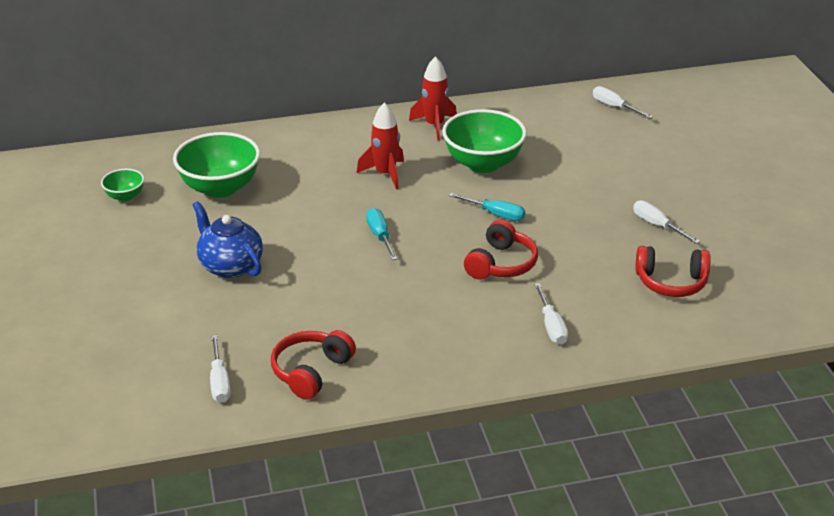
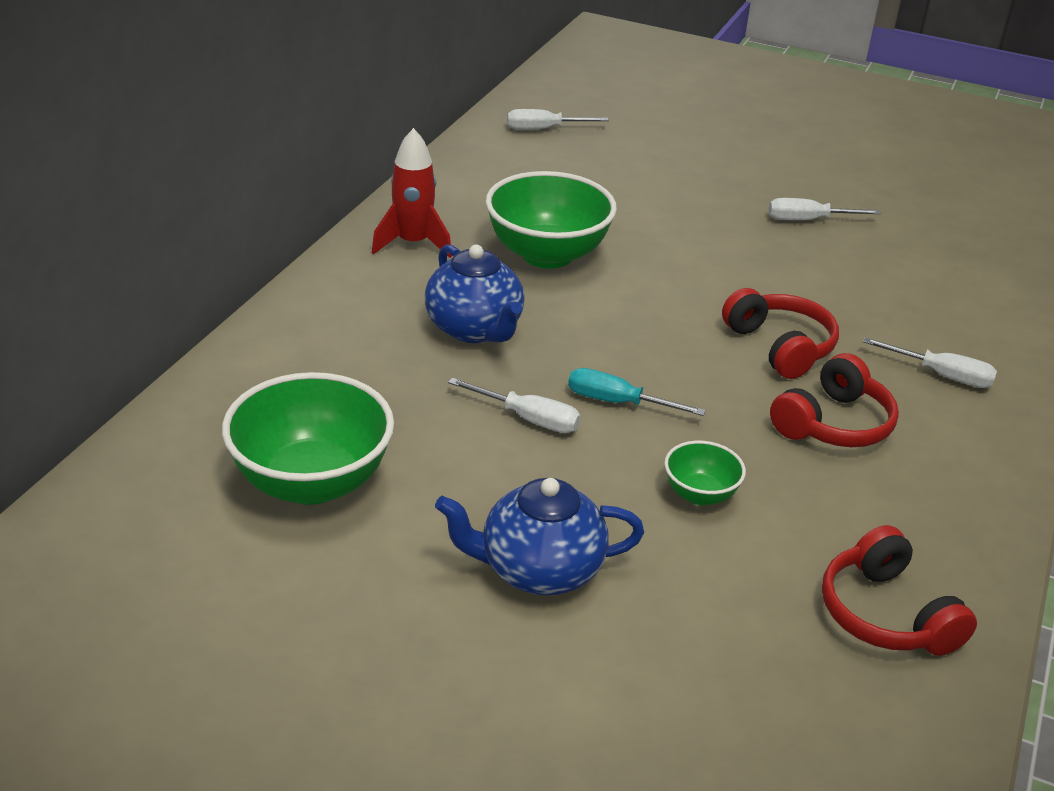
camera: 55 degrees left, 0 degrees up
green bowl [101,169,144,202] -> green bowl moved to [664,441,746,505]
white screwdriver [210,335,231,403] -> white screwdriver moved to [448,378,581,433]
red rocket [357,102,404,189] -> blue teapot [424,244,525,343]
turquoise screwdriver [449,193,525,221] -> none
red headphones [635,246,711,297] -> red headphones moved to [770,353,899,447]

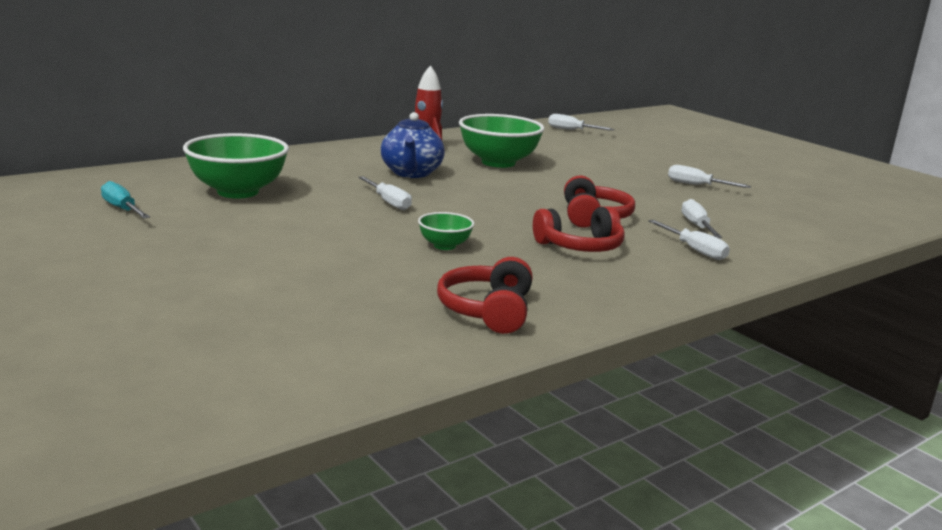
camera: 30 degrees right, 15 degrees down
blue teapot [435,478,644,596] -> none
turquoise screwdriver [568,368,706,416] -> turquoise screwdriver moved to [101,181,150,219]
none -> white screwdriver [681,199,722,238]

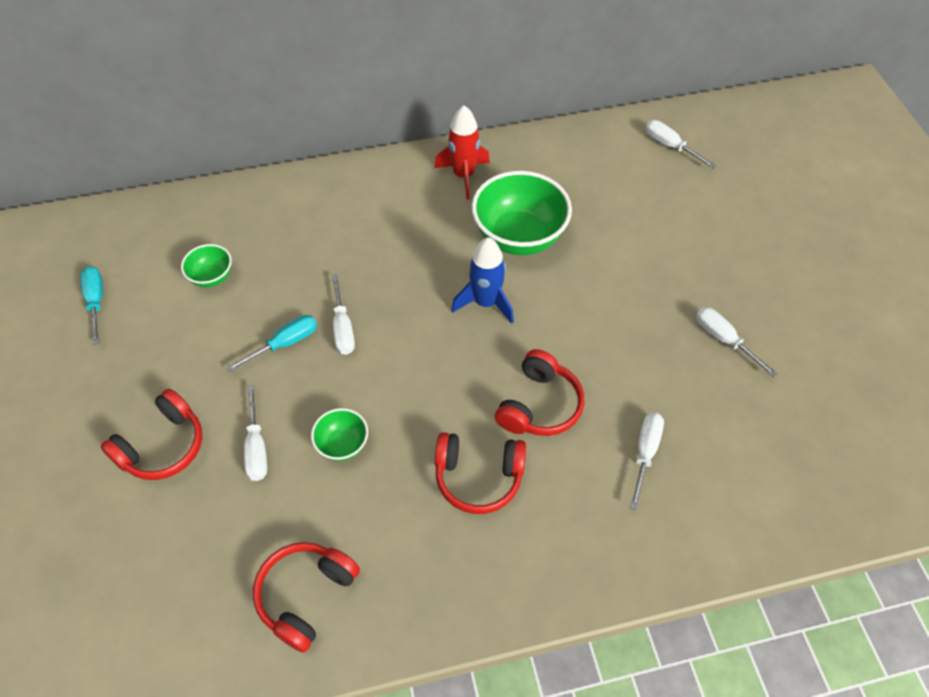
camera: 25 degrees right, 35 degrees up
green bowl [183,133,289,199] -> green bowl [181,244,232,287], size x0.49
blue teapot [381,112,445,178] -> none
white screwdriver [648,220,730,260] -> white screwdriver moved to [244,385,267,481]
none -> red headphones [100,389,203,480]
none -> turquoise screwdriver [226,315,317,372]
none -> blue rocket [452,237,514,324]

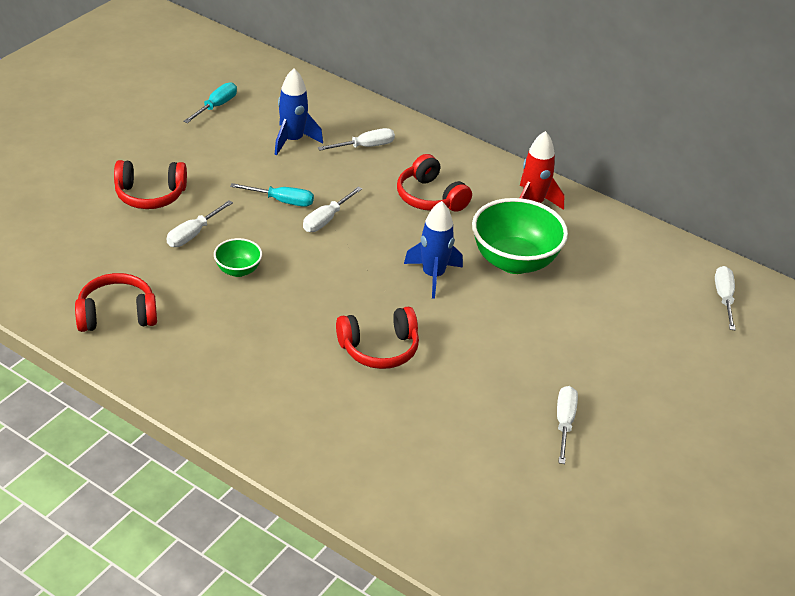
camera: 45 degrees right, 15 degrees down
green bowl [181,244,232,287] -> blue rocket [274,68,323,155]
red headphones [435,432,526,514] -> red headphones moved to [397,154,472,212]
white screwdriver [630,412,664,510] -> white screwdriver moved to [318,128,395,151]

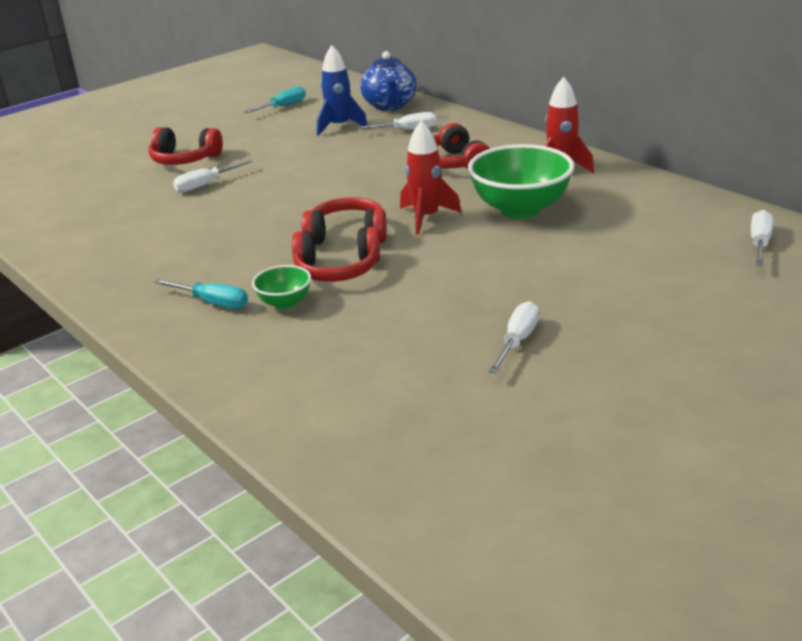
camera: 20 degrees right, 10 degrees down
red headphones [75,273,157,332] -> red headphones moved to [302,197,387,245]
green bowl [214,238,262,277] -> green bowl moved to [252,265,311,309]
turquoise screwdriver [230,183,314,207] -> turquoise screwdriver moved to [154,279,248,309]
white screwdriver [303,187,362,232] -> none
blue rocket [404,201,463,299] -> red rocket [400,121,461,235]
none -> blue teapot [360,51,417,111]

